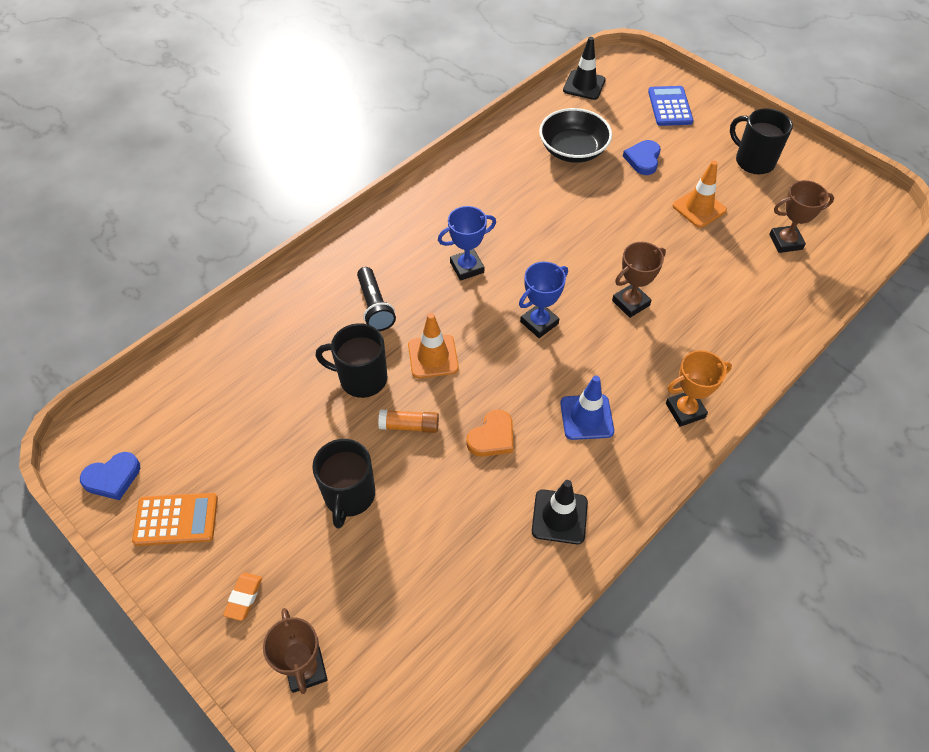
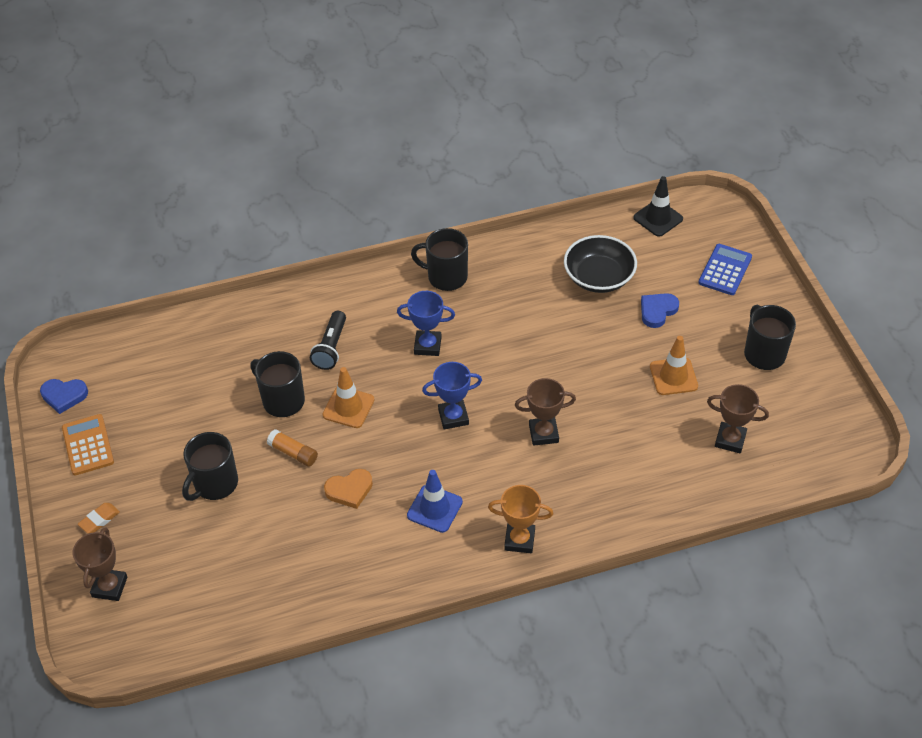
camera: 30 degrees right, 5 degrees down
orange calculator [132,493,218,546] -> orange calculator turned 135 degrees counterclockwise [62,414,114,475]
black traffic cone [532,480,588,544] -> none
none -> black mug [411,228,468,291]

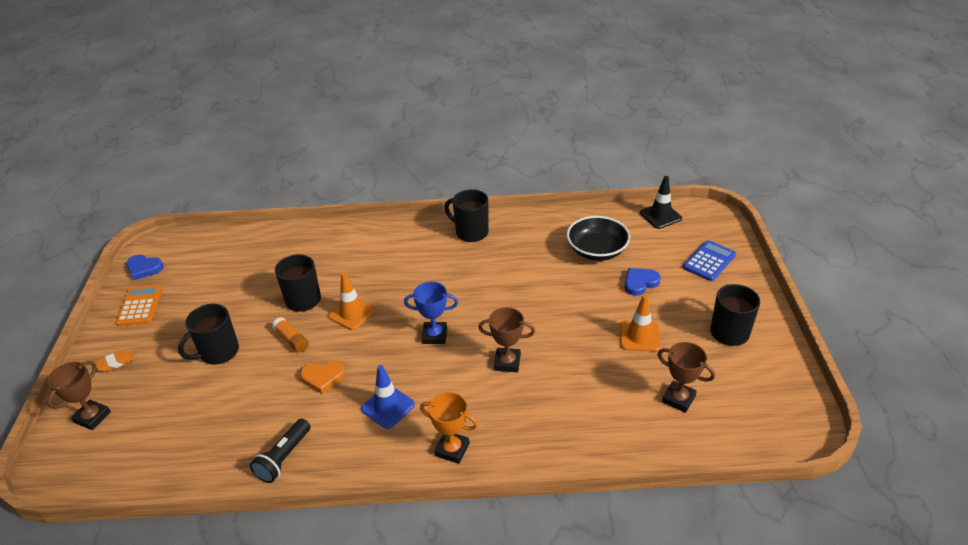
camera: 15 degrees right, 10 degrees down
black flashlight [310,311,346,370] -> black flashlight moved to [250,419,311,483]
blue trophy [397,291,455,356] -> none

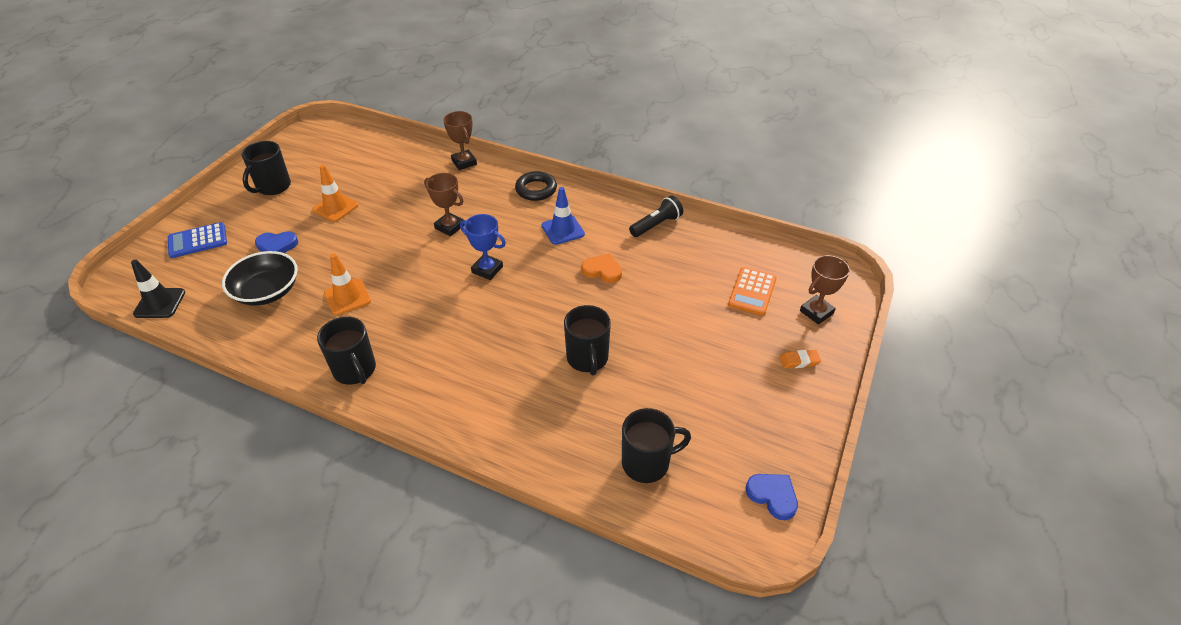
camera: 155 degrees left, 5 degrees up
orange calculator [116,285,163,326] -> orange calculator moved to [728,267,777,315]
black mug [178,304,239,365] -> black mug moved to [622,408,691,483]
orange glue stick [272,317,309,353] -> none
orange traffic cone [328,272,376,330] -> orange traffic cone moved to [324,254,371,315]
orange trophy [420,392,478,464] -> black ring [515,171,557,201]
brown trophy [657,342,715,413] -> brown trophy moved to [443,111,477,170]

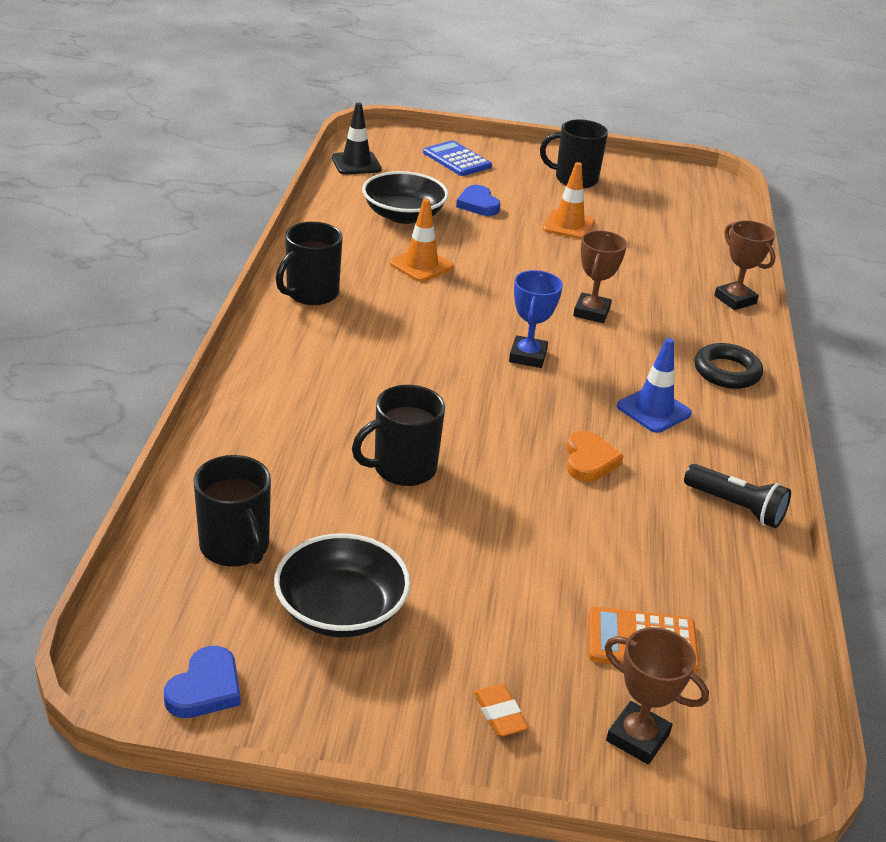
camera: 70 degrees right, 10 degrees down
brown trophy [443,111,477,170] -> brown trophy turned 75 degrees counterclockwise [714,220,775,310]
none -> black bowl [274,534,411,637]

